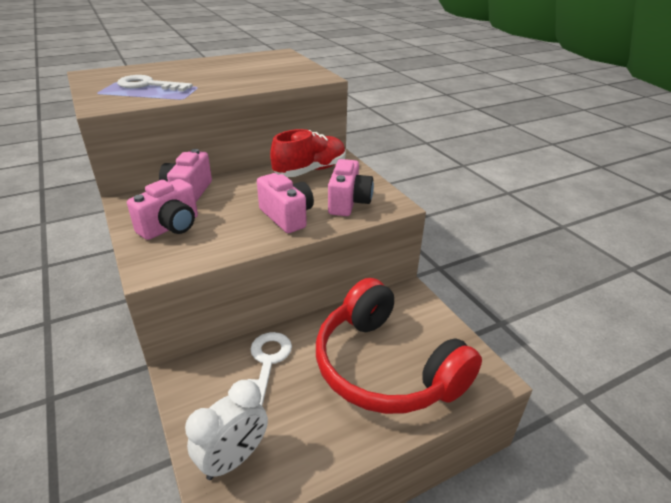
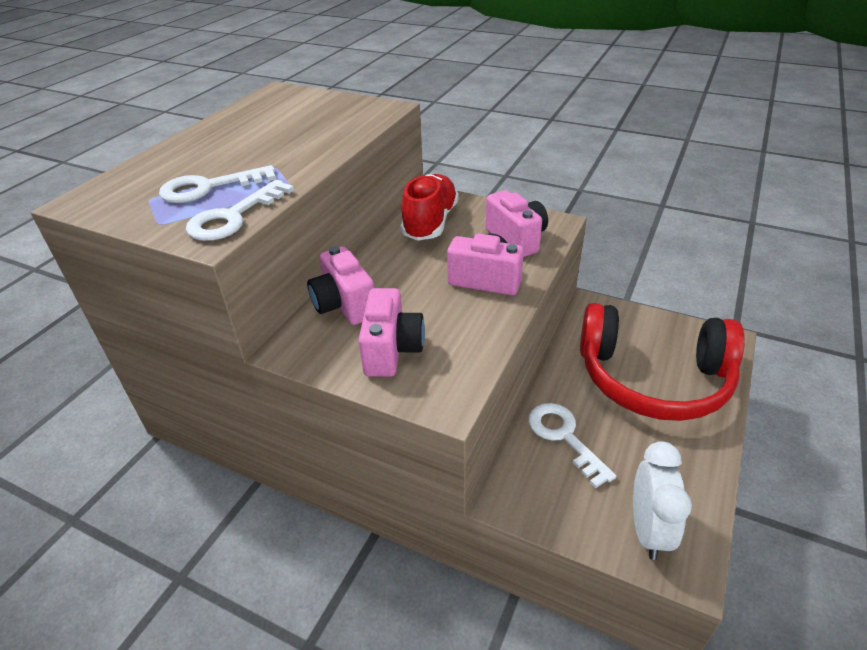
camera: 35 degrees left, 5 degrees up
none -> white key [186,179,294,241]

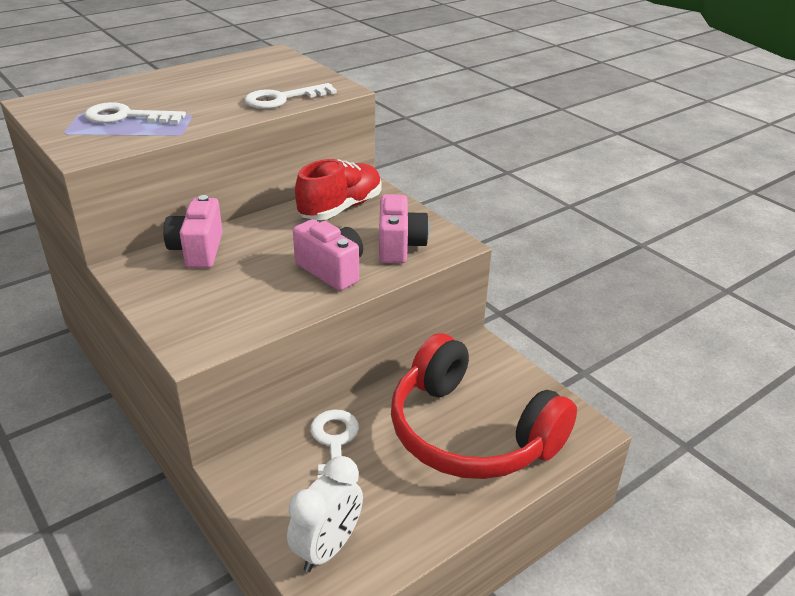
camera: 25 degrees right, 5 degrees down
white key [186,179,294,241] -> white key moved to [244,83,337,109]
pink camera [358,288,425,377] -> none

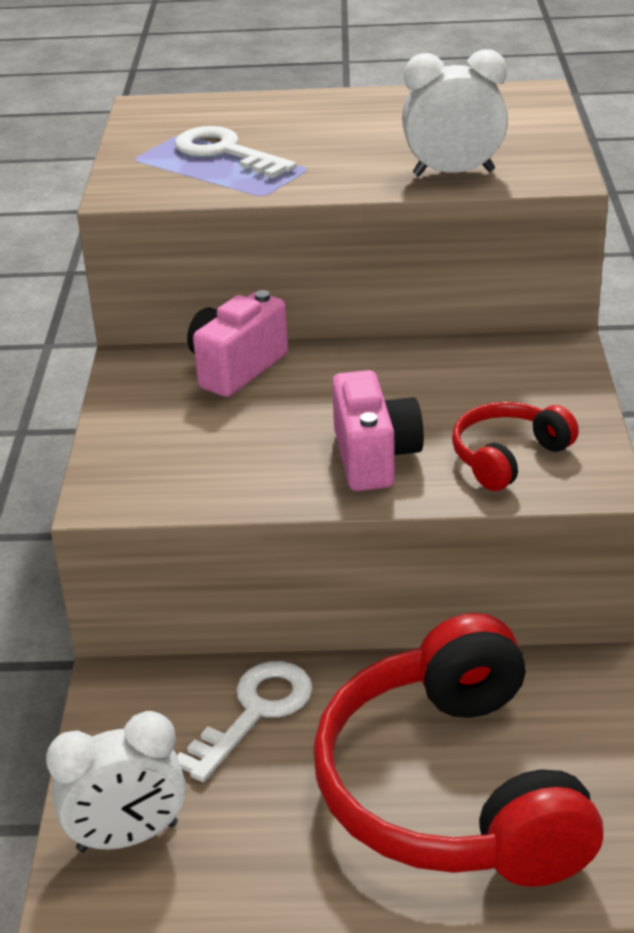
camera: 40 degrees right, 0 degrees up
white key [244,83,337,109] -> white clock [402,50,508,176]
red shoe [295,159,382,220] -> none
pink camera [379,194,429,263] -> red headphones [452,402,579,491]

